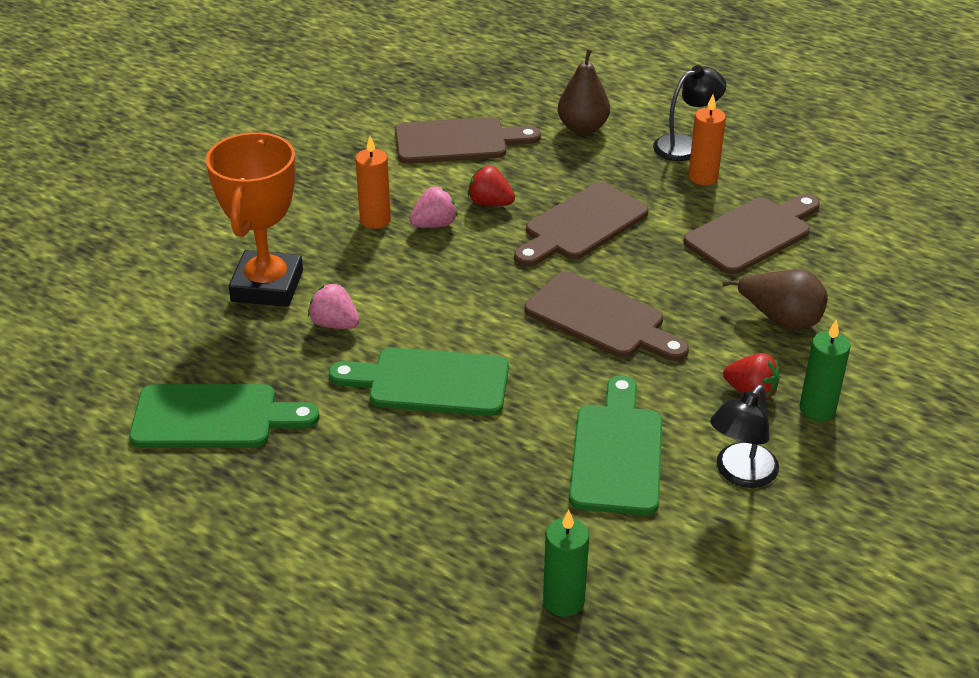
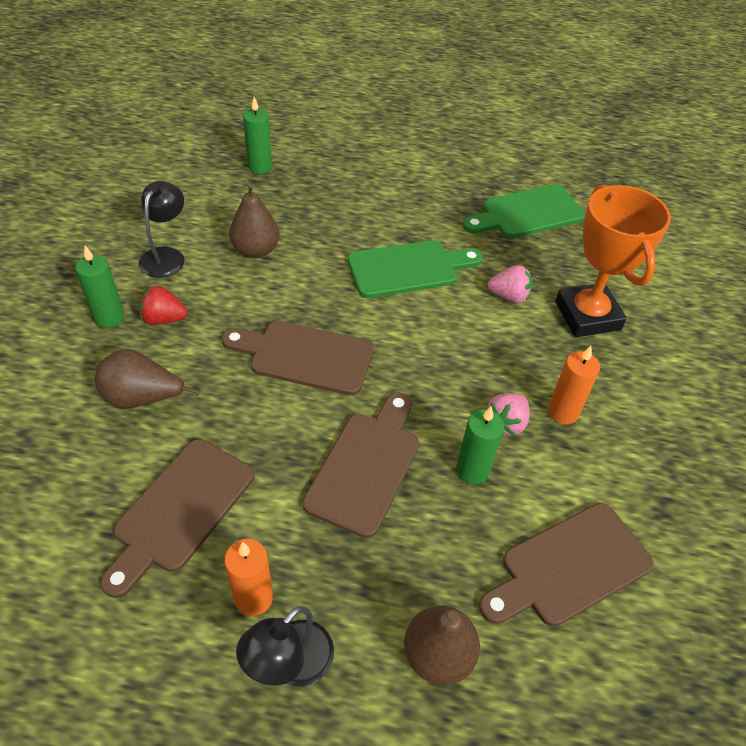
camera: 155 degrees right, 10 degrees up
red strawberry [468,166,515,206] -> green candle [456,406,504,484]
green cutting board [569,375,662,515] -> brown pear [229,184,280,258]

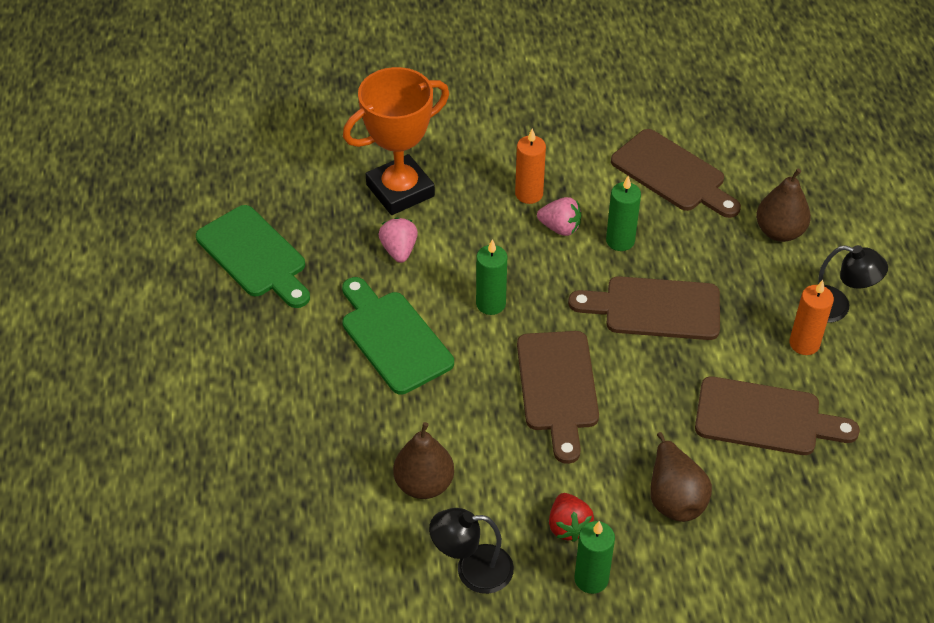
camera: 105 degrees left, 0 degrees up
green candle [243,97,272,174] -> green candle moved to [476,239,507,315]

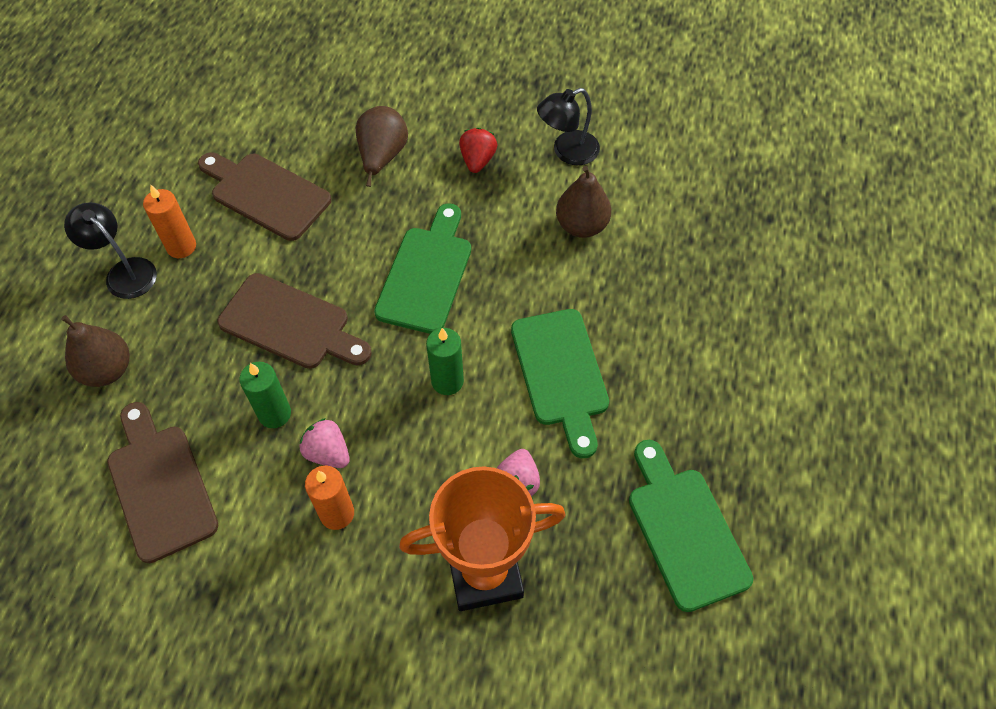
camera: 160 degrees left, 10 degrees up
black lamp [429,508,514,594] -> black lamp turned 135 degrees clockwise [537,88,600,165]
brown cutting board [517,331,599,464] -> green cutting board [374,203,471,334]
green candle [574,521,615,594] -> none

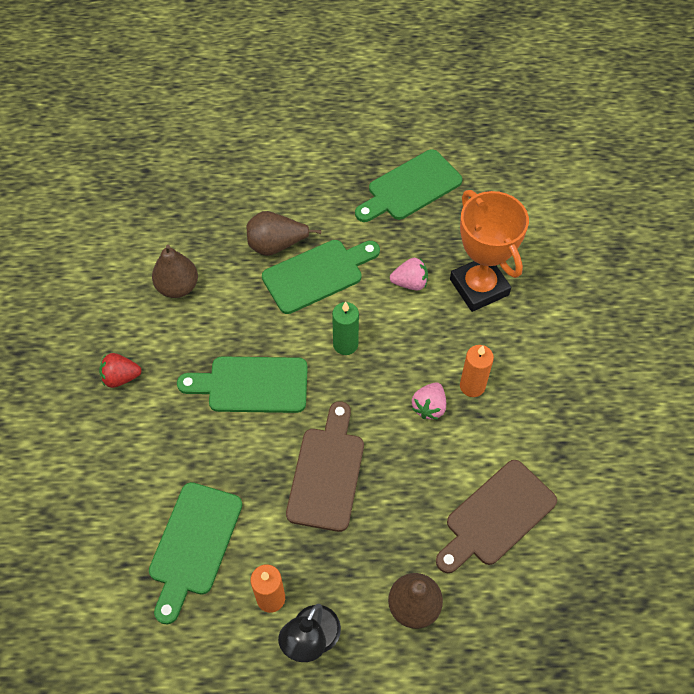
camera: 105 degrees left, 0 degrees up
brown cutting board [198,152,331,241] -> green cutting board [149,482,242,624]
green candle [240,362,291,428] -> none
brown pear [356,106,408,187] -> brown pear moved to [246,211,321,256]
black lamp [537,88,600,165] -> none

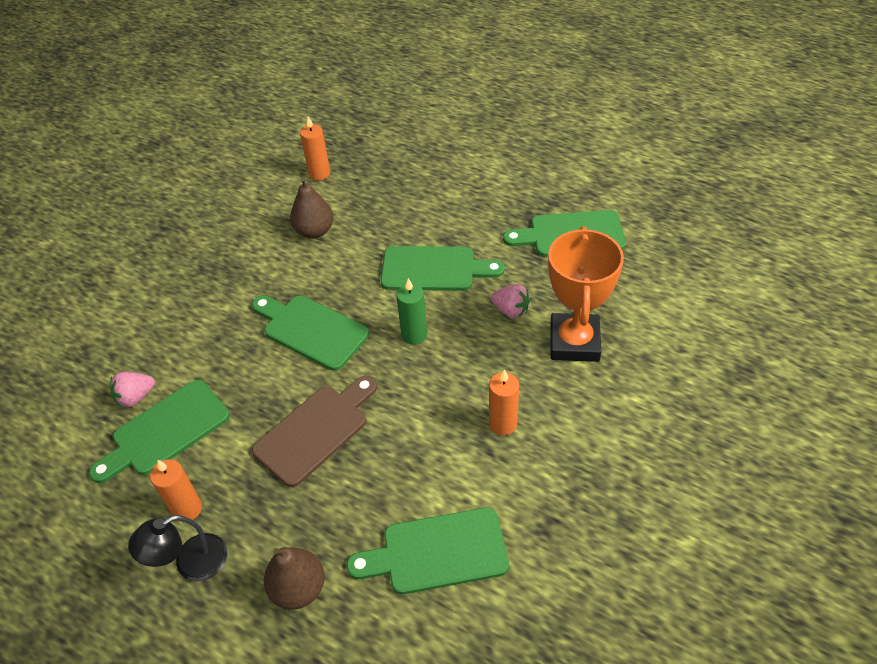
camera: 35 degrees right, 10 degrees down
red strawberry [99,353,141,388] -> none
brown pear [246,211,321,256] -> none
pink strawberry [412,382,446,419] -> pink strawberry moved to [110,372,155,407]
brown cutting board [436,460,557,573] -> green cutting board [346,507,509,594]
none -> orange candle [300,116,330,181]

